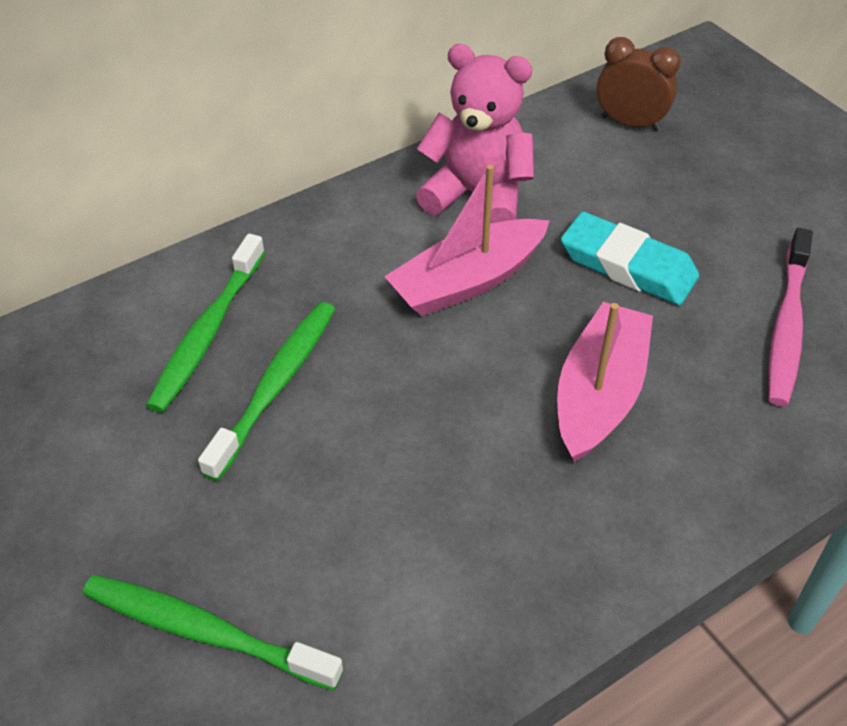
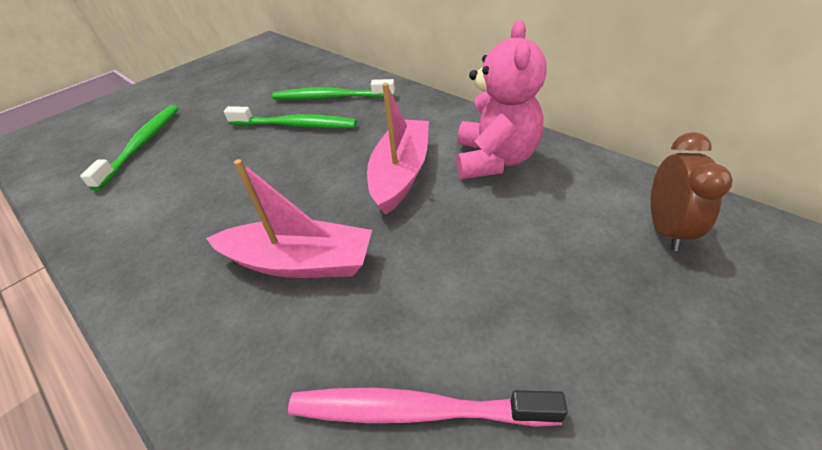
camera: 80 degrees right, 5 degrees down
pink boat [384,165,550,316] -> pink boat turned 60 degrees clockwise [367,83,429,215]
turquoise eraser [561,212,699,305] -> none

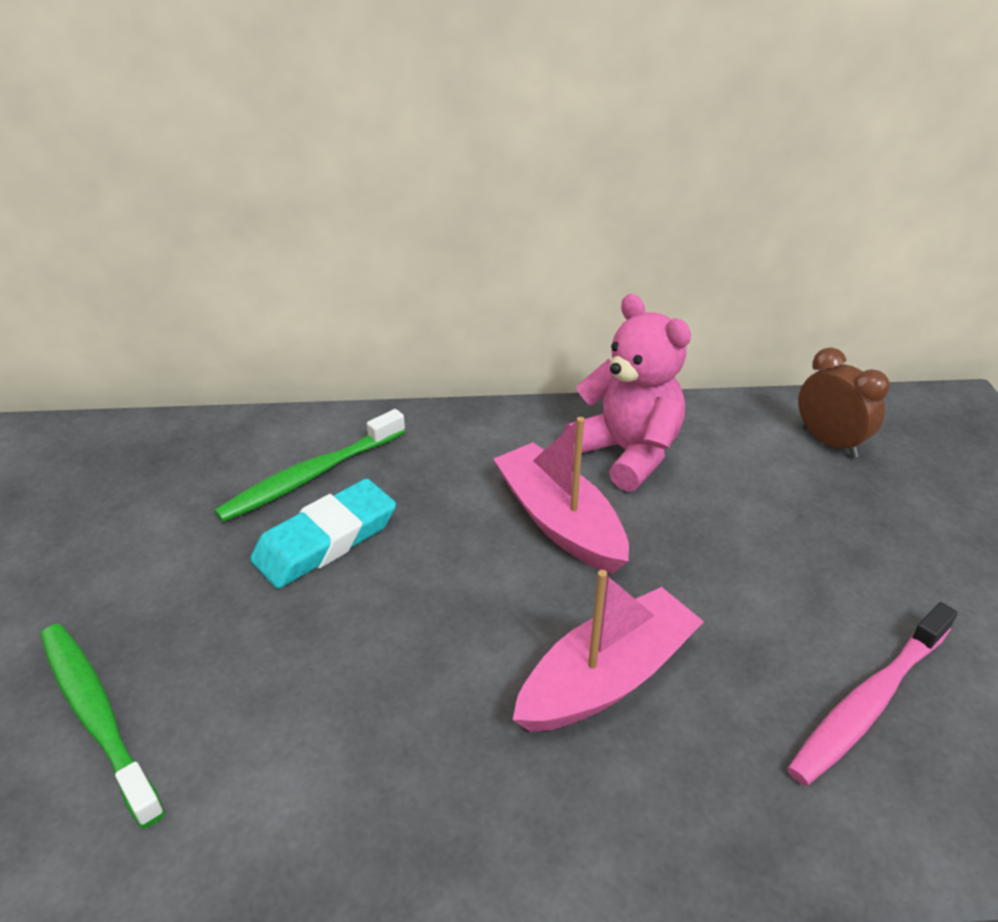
camera: 50 degrees left, 5 degrees down
green toothbrush [224,106,357,128] -> turquoise eraser [250,479,396,589]

